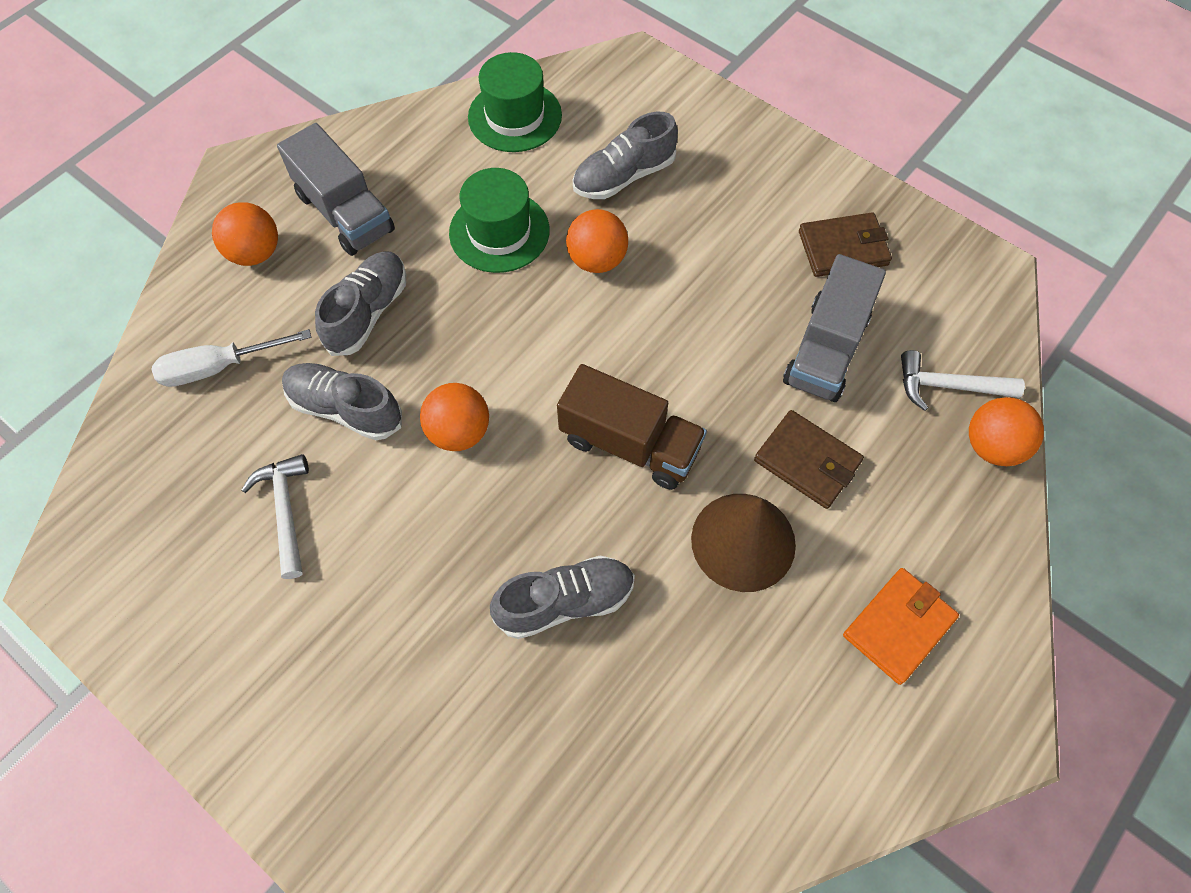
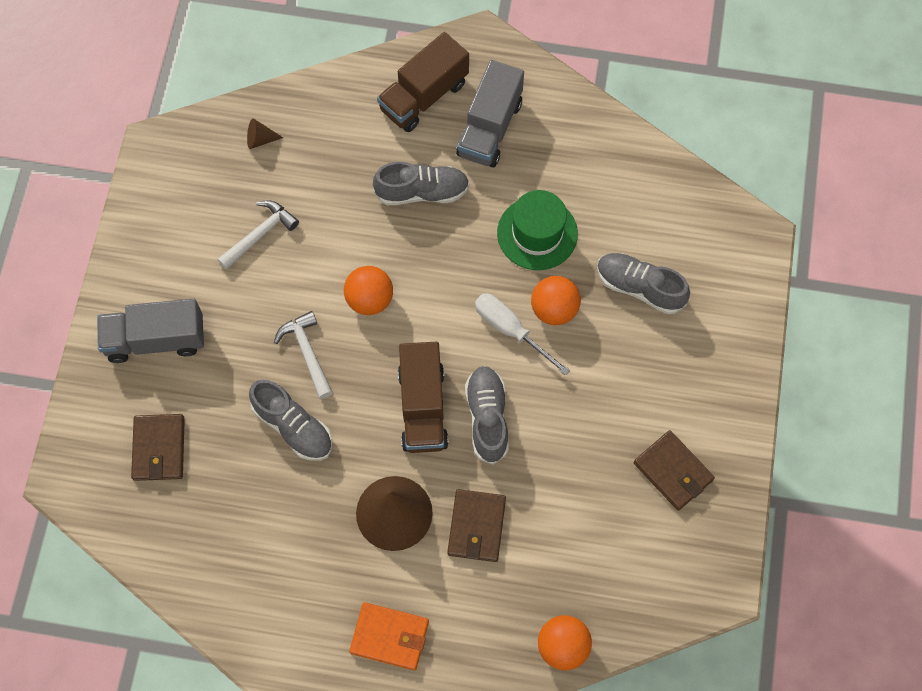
camera: 60 degrees right, 5 degrees up
white screwdriver [151,329,311,387] -> white screwdriver moved to [475,293,570,376]
orange ball [212,202,278,266] -> brown truck [377,32,469,132]
grey shoe [282,363,402,440] -> grey shoe moved to [465,366,509,464]
green hat [468,52,562,152] -> none
grey truck [783,254,886,402] -> grey truck moved to [97,298,204,363]
white hammer [901,350,1025,411] -> white hammer moved to [274,311,333,399]
none -> brown wallet [131,414,185,481]
none -> brown cone [247,118,283,149]

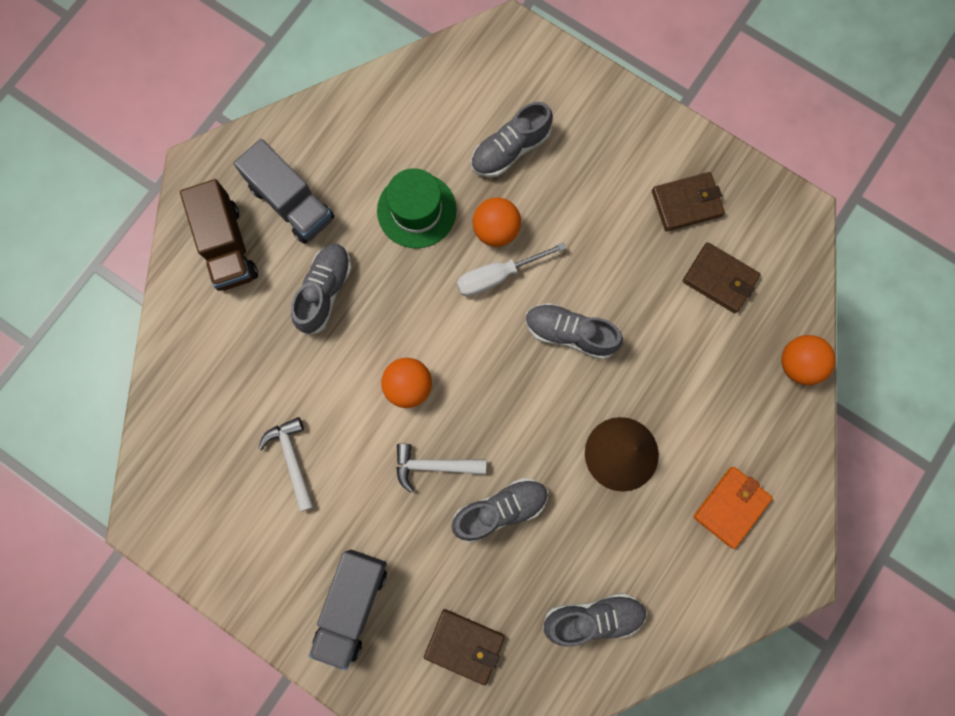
camera: 65 degrees left, 10 degrees up
brown cone [247,118,283,149] -> none
brown truck [398,342,449,453] -> none
brown wallet [447,489,506,562] -> brown wallet moved to [683,242,760,313]
none -> grey shoe [542,593,647,646]

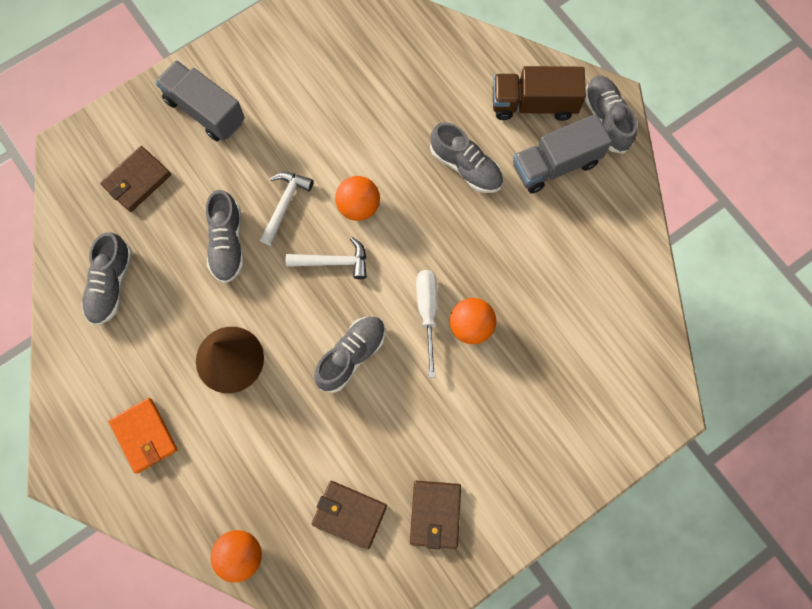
camera: 110 degrees right, 5 degrees down
white hammer [258,417,314,512] -> white hammer moved to [286,237,366,279]
green hat [377,168,457,248] -> none
grey shoe [471,102,552,177] -> grey shoe moved to [585,75,637,154]
brown wallet [683,242,760,313] -> brown wallet turned 60 degrees clockwise [312,481,387,550]

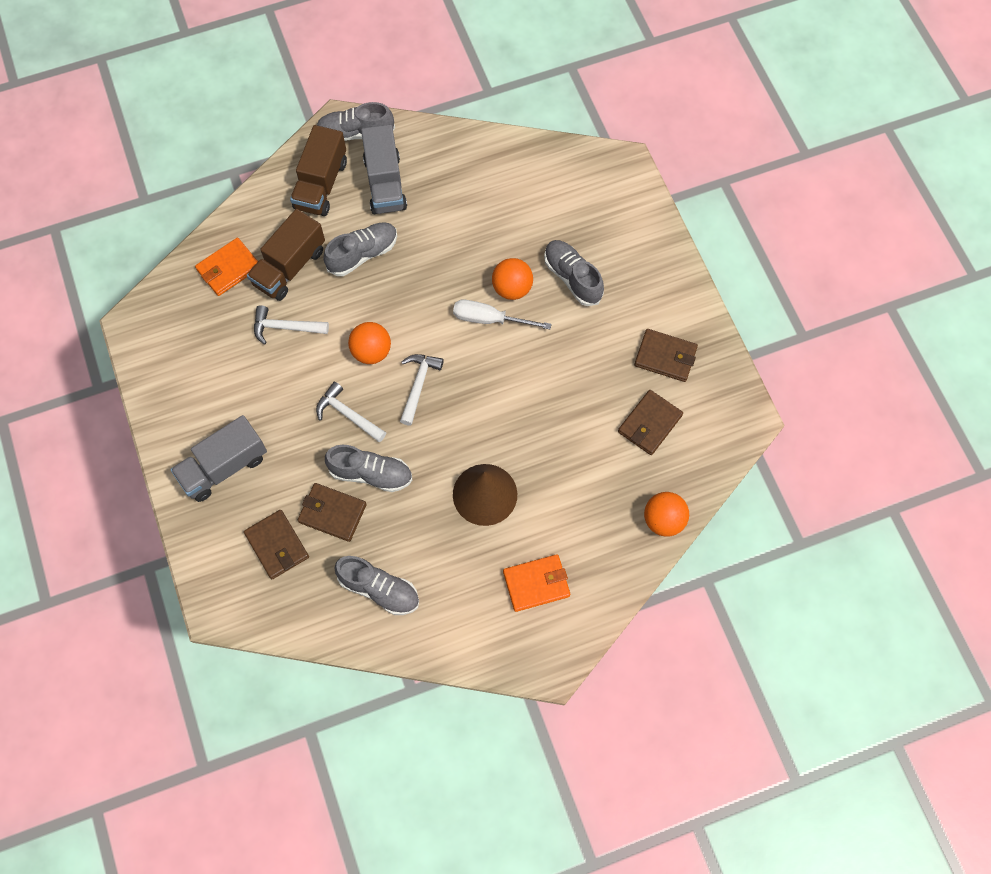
camera: 75 degrees left, 5 degrees down
grey shoe [314,317,385,393] -> grey shoe moved to [544,240,604,306]
none -> orange wallet [195,238,258,296]
none -> brown truck [247,209,325,301]
none -> white hammer [254,305,329,345]
none -> brown wallet [298,483,367,542]

